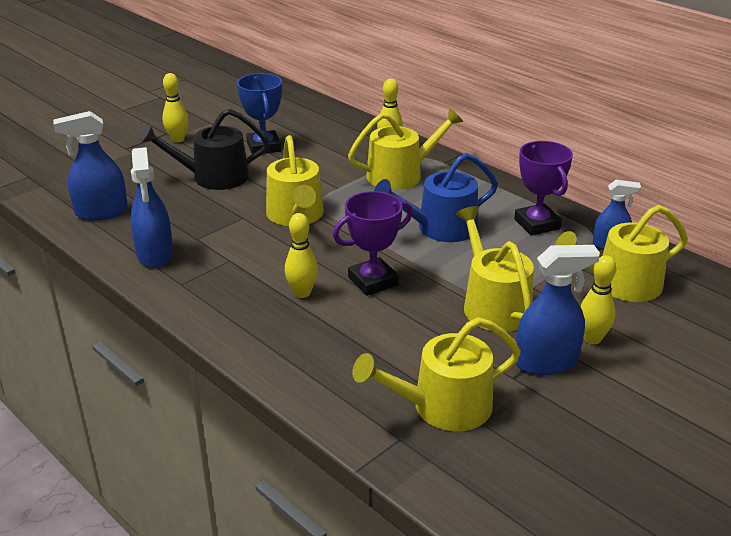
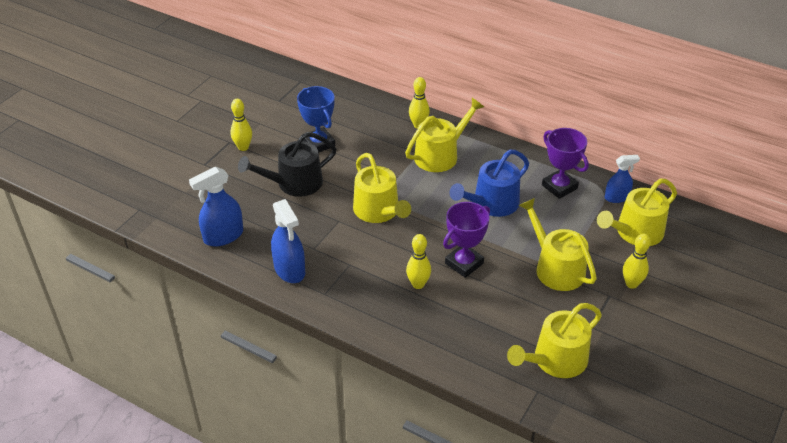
camera: 15 degrees left, 10 degrees up
blue spray bottle [516,245,600,375] -> none

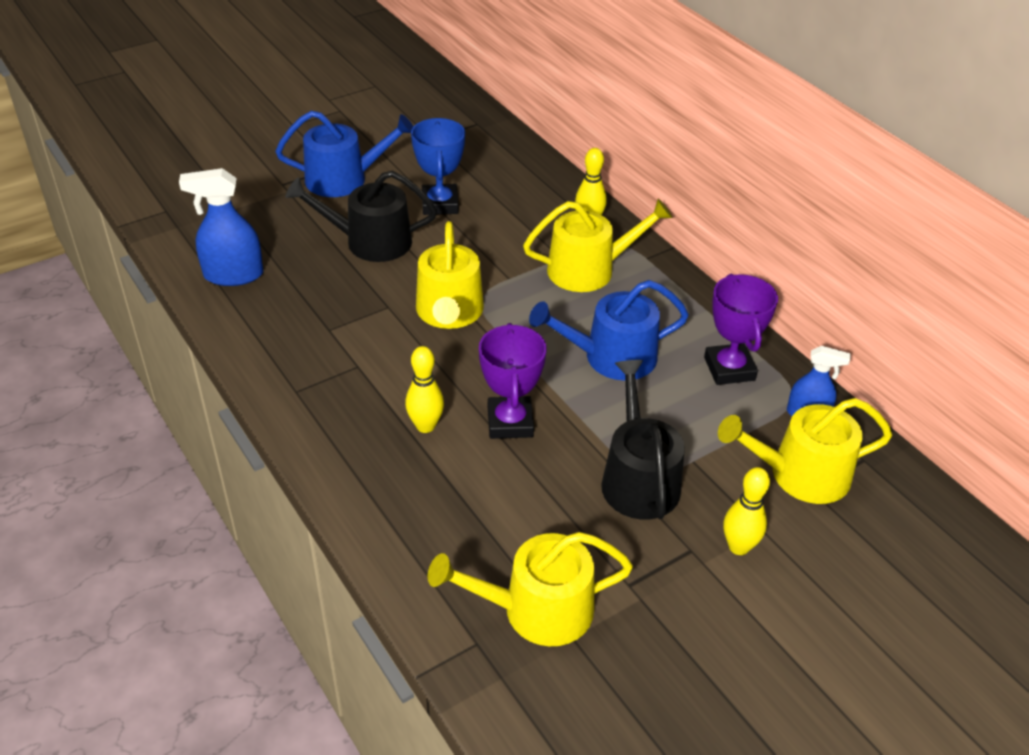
camera: 25 degrees right, 0 degrees up
yellow bowling pin [230,99,252,151] -> blue watering can [275,111,414,197]
blue spray bottle [271,199,305,283] -> none
purple trophy [443,202,490,278] -> purple trophy turned 75 degrees counterclockwise [479,323,547,439]
yellow watering can [519,198,597,291] -> black watering can [601,360,685,520]

